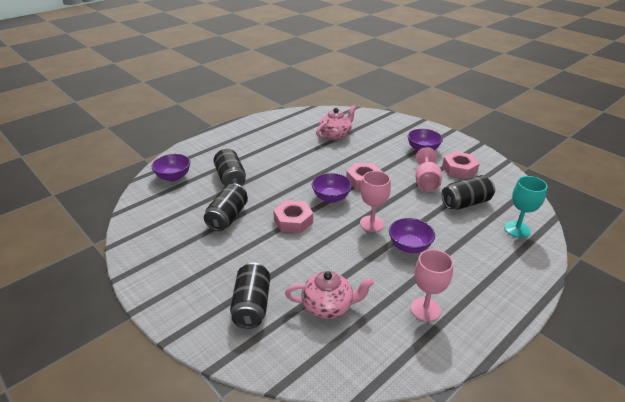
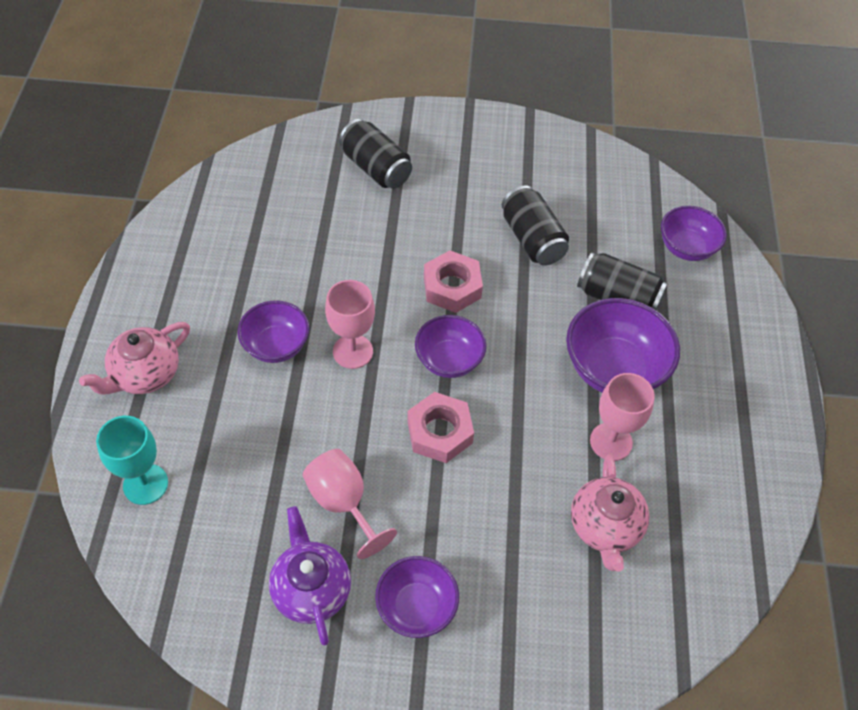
camera: 135 degrees right, 20 degrees up
pink teapot [285,271,374,319] -> pink teapot moved to [79,322,190,394]
pink goblet [410,249,453,321] -> pink goblet moved to [590,373,655,461]
black can [441,175,495,210] -> none
pink nut [442,151,479,179] -> purple teapot [269,506,351,646]
none -> purple bowl [566,298,680,393]

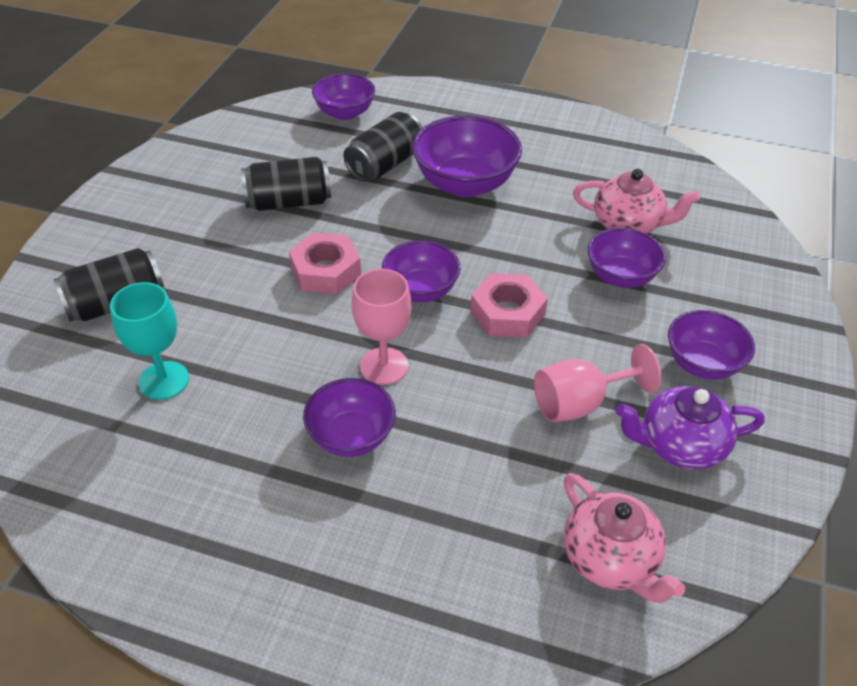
camera: 75 degrees left, 10 degrees down
pink teapot [79,322,190,394] -> pink teapot moved to [564,473,685,603]
turquoise goblet [96,416,168,505] -> turquoise goblet moved to [110,282,189,400]
pink goblet [590,373,655,461] -> none
none -> purple bowl [587,228,666,288]

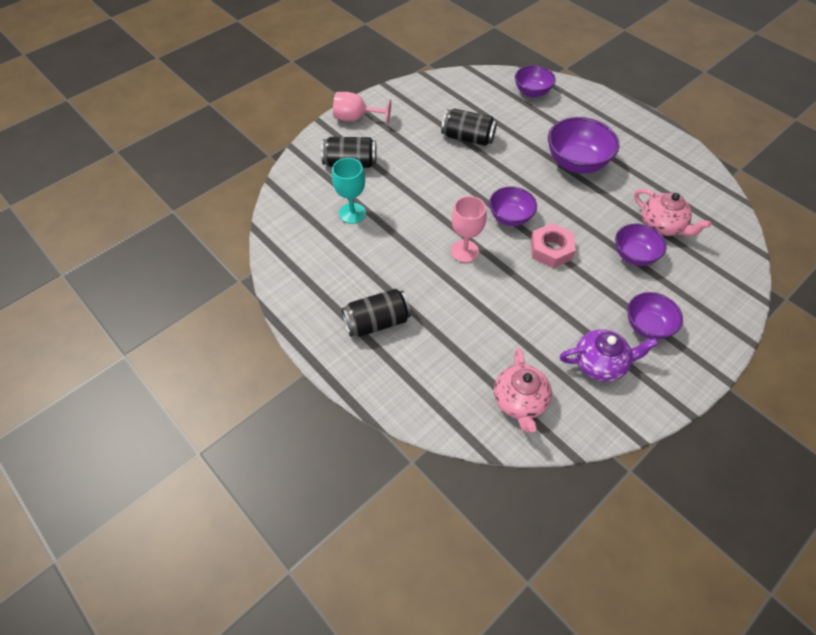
camera: 30 degrees right, 10 degrees up
pink nut [289,233,361,294] -> none
purple bowl [303,378,396,457] -> none
black can [343,112,423,182] -> black can moved to [341,289,411,337]
pink goblet [534,344,661,422] -> pink goblet moved to [333,92,391,124]
purple teapot [616,386,765,470] -> purple teapot turned 150 degrees clockwise [560,329,658,382]

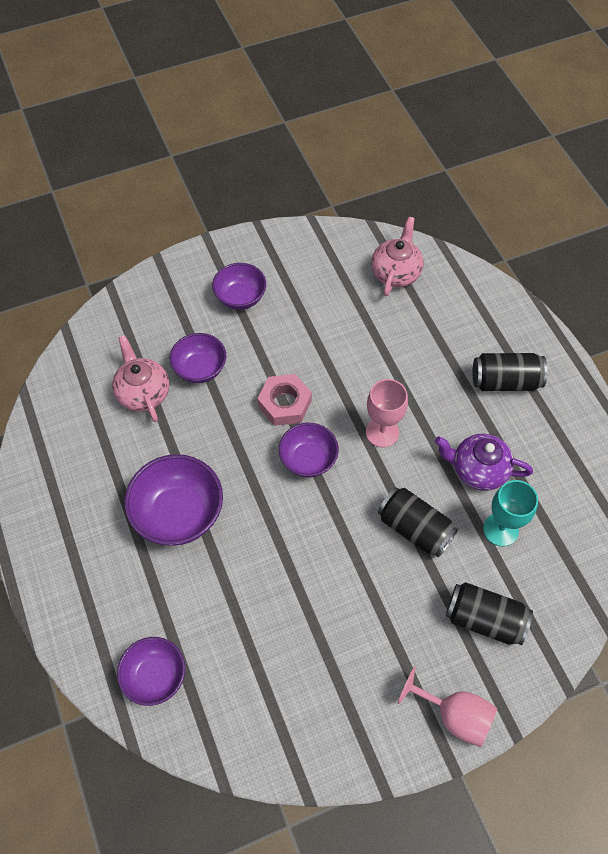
camera: 160 degrees left, 5 degrees up
black can [441,109,497,146] -> black can moved to [378,487,458,558]
purple teapot [560,329,658,382] -> purple teapot moved to [435,434,533,491]

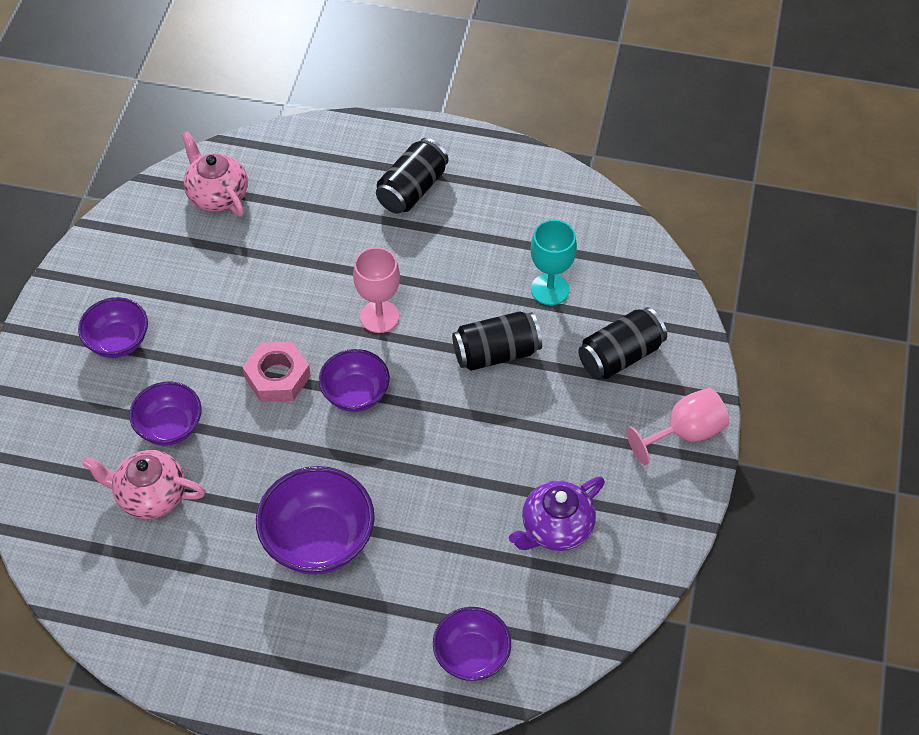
camera: 55 degrees left, 5 degrees down
purple teapot [435,434,533,491] -> purple teapot moved to [509,476,605,551]

